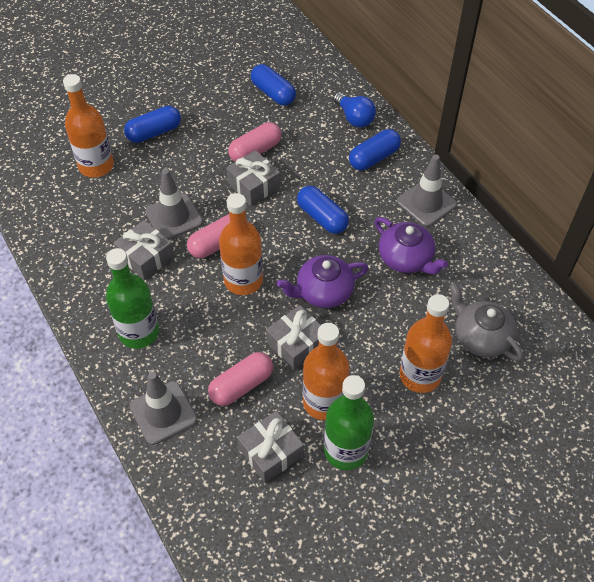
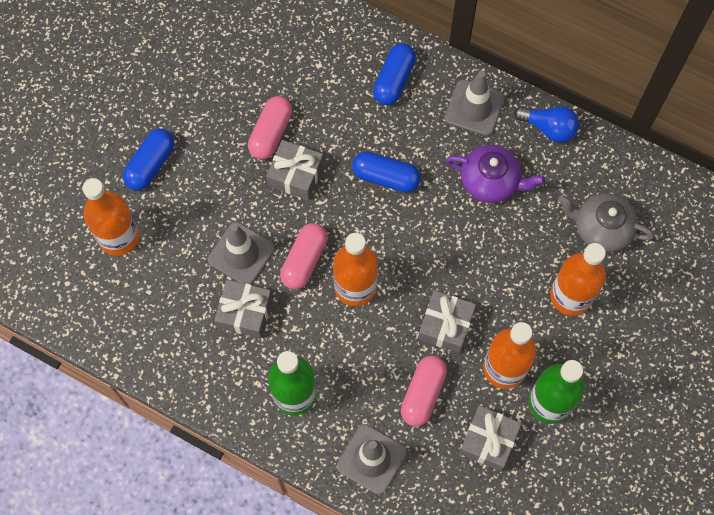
camera: 30 degrees left, 15 degrees up
blue capsule [251,64,296,106] -> none
purple teapot [277,255,369,308] -> none
blue light bulb [333,92,376,127] -> blue light bulb moved to [514,106,579,143]

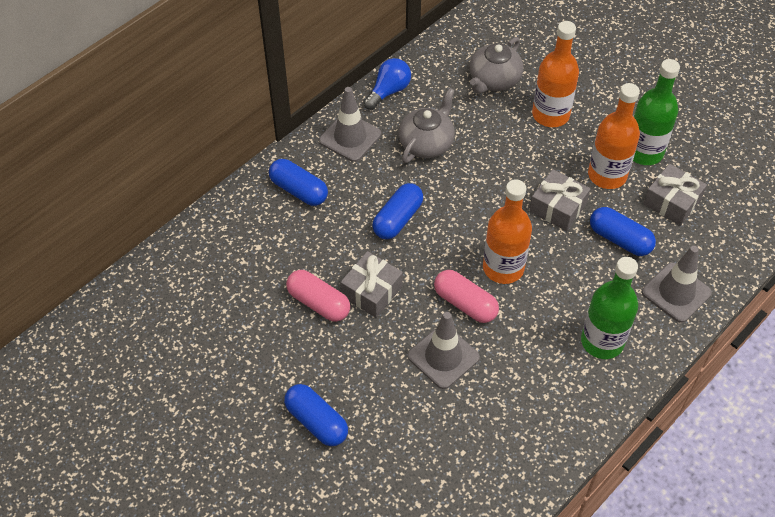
camera: 75 degrees left, 15 degrees down
orange bottle [83,178,139,256] -> none
grey gift [214,280,273,338] -> none
pink capsule [401,355,447,426] -> blue capsule [590,207,656,256]
purple teapot [446,145,545,203] -> grey teapot [398,88,455,163]

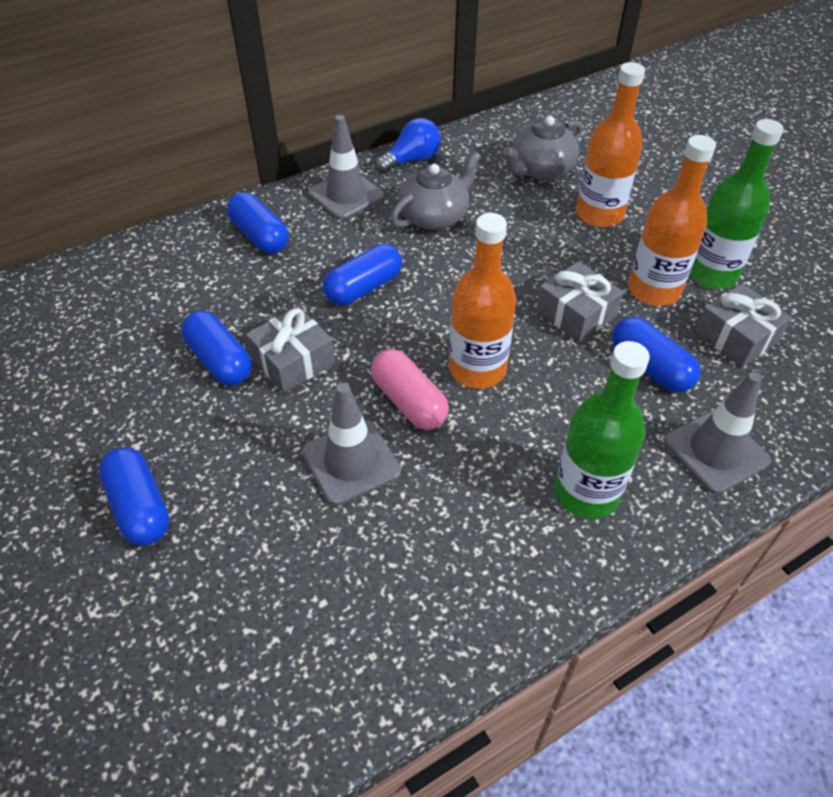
camera: 15 degrees right, 5 degrees down
pink capsule [286,270,350,322] -> blue capsule [181,311,252,385]

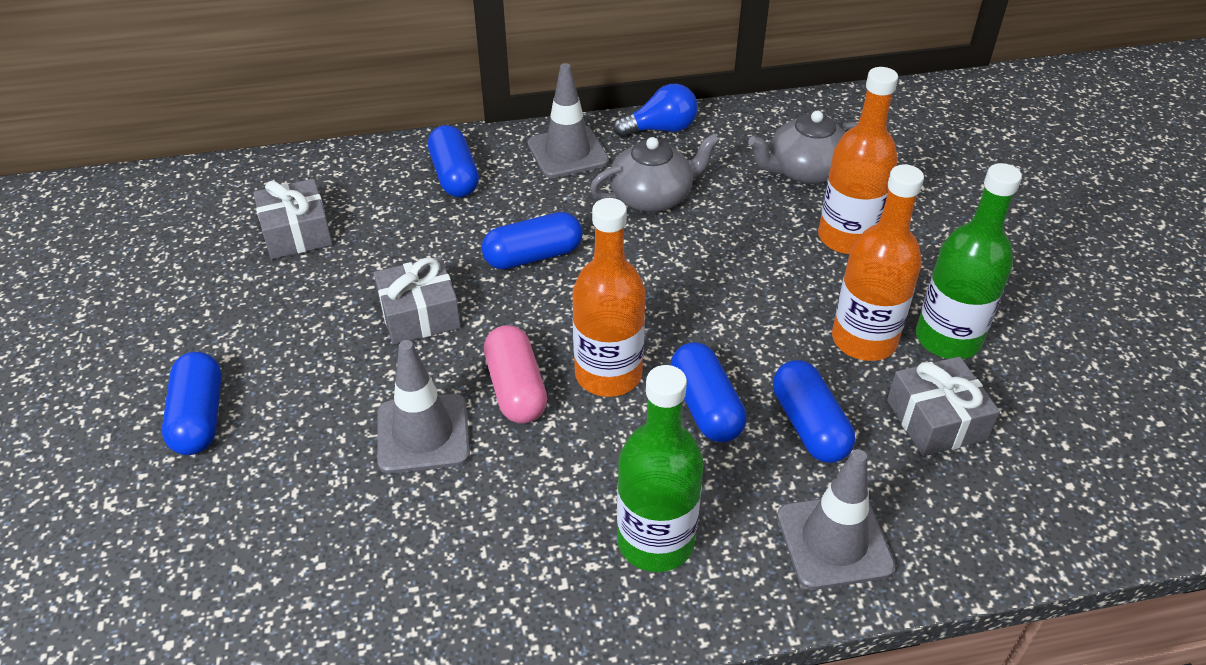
camera: 20 degrees right, 5 degrees down
blue capsule [181,311,252,385] -> blue capsule moved to [671,342,747,442]
grey gift [536,261,623,343] -> grey gift moved to [253,179,333,259]

